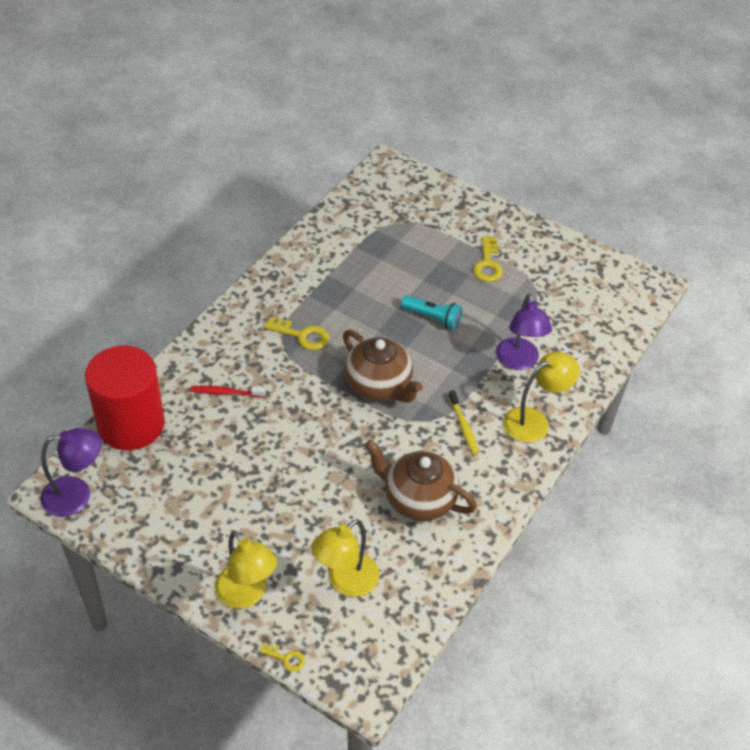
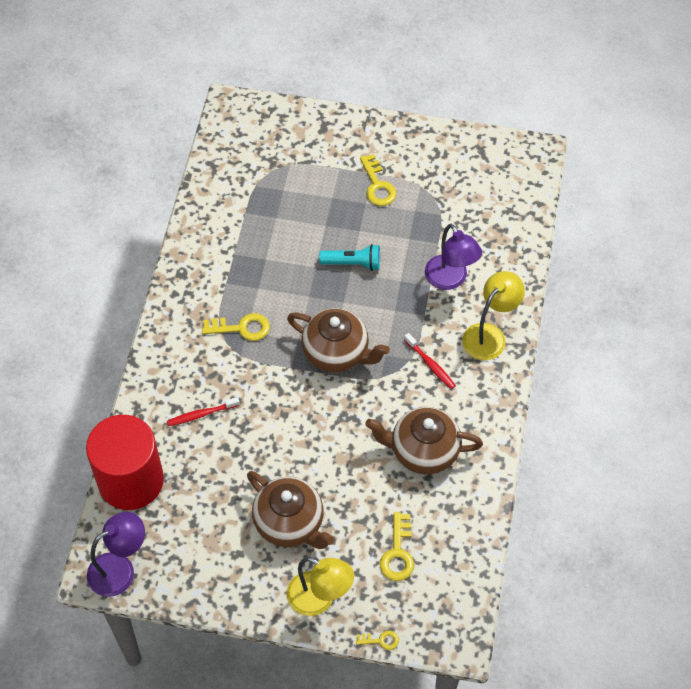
camera: 20 degrees left, 10 degrees up
yellow lamp [311,519,380,597] -> yellow key [380,512,414,581]
yellow toothbrush [448,390,479,455] -> red toothbrush [404,333,456,389]
none -> brown teapot [247,471,334,549]

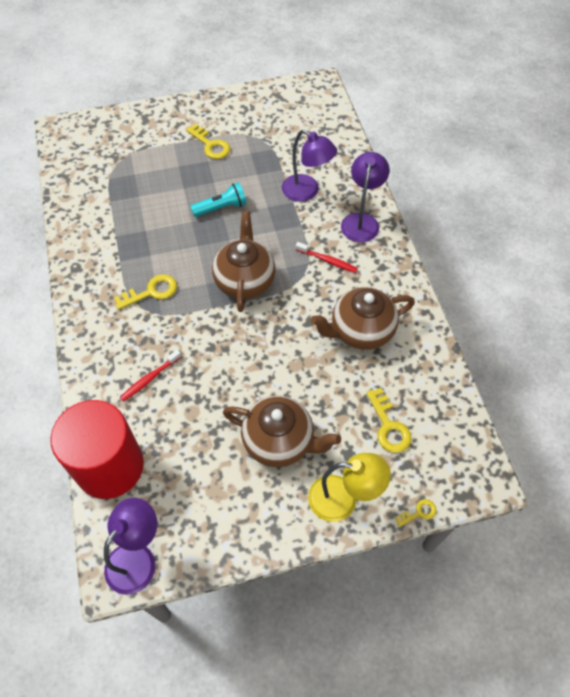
camera: 25 degrees left, 0 degrees up
brown teapot [287,308,390,372] -> brown teapot turned 90 degrees counterclockwise [212,211,276,312]
yellow lamp [462,271,525,360] -> purple lamp [341,152,390,243]

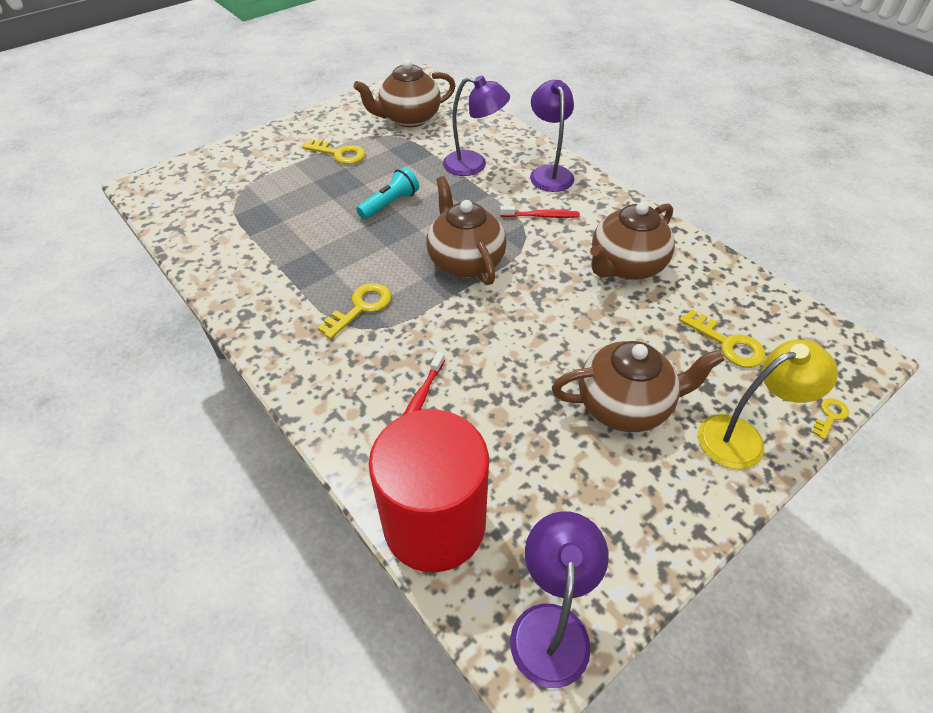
camera: 25 degrees left, 10 degrees down
none -> brown teapot [354,59,456,127]

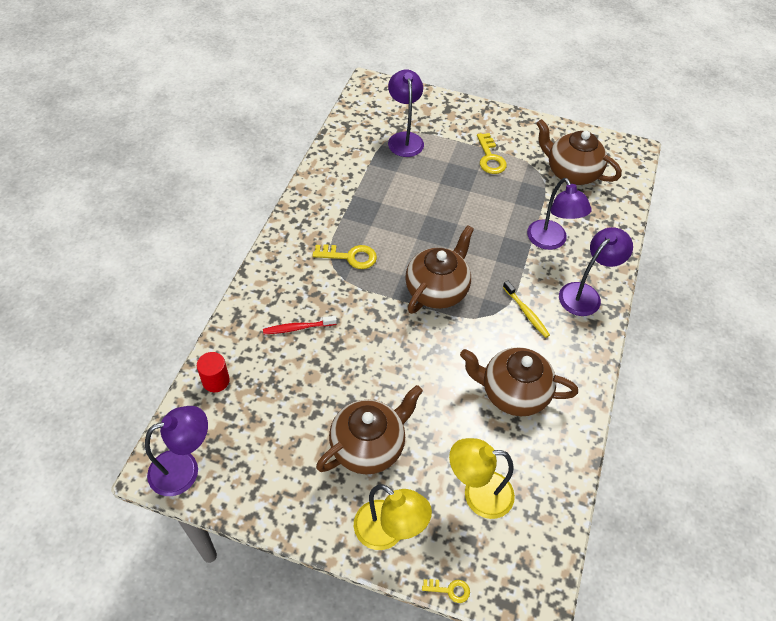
camera: 55 degrees right, 5 degrees up
turquoise flashlight [356,167,419,220] -> none
red cylinder [369,409,489,572] -> red cylinder [197,352,230,392], size x0.41
red toothbrush [500,206,580,218] -> yellow toothbrush [503,281,550,338]
brown teapot [552,341,724,432] -> brown teapot turned 90 degrees counterclockwise [316,385,423,474]
yellow key [679,309,766,368] -> yellow lamp [449,438,515,519]
none -> purple lamp [388,69,424,157]

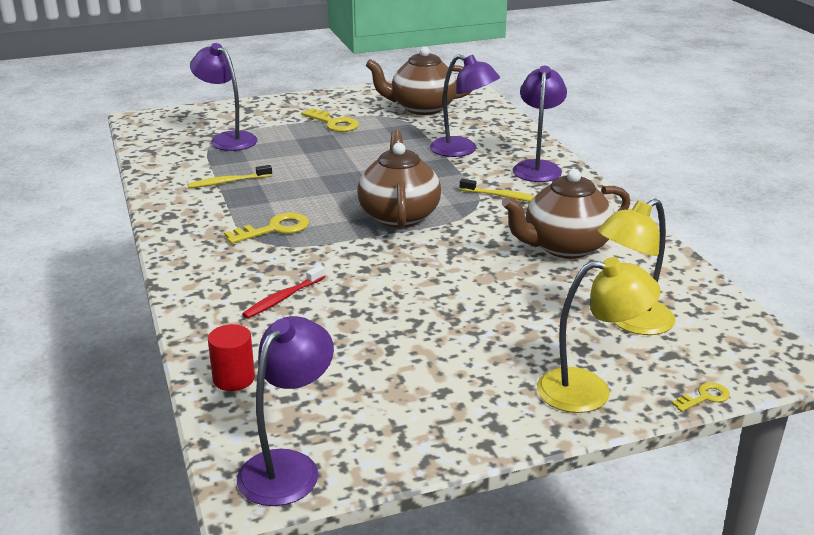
camera: 35 degrees left, 25 degrees down
brown teapot [316,385,423,474] -> none
none -> yellow toothbrush [188,165,272,188]

